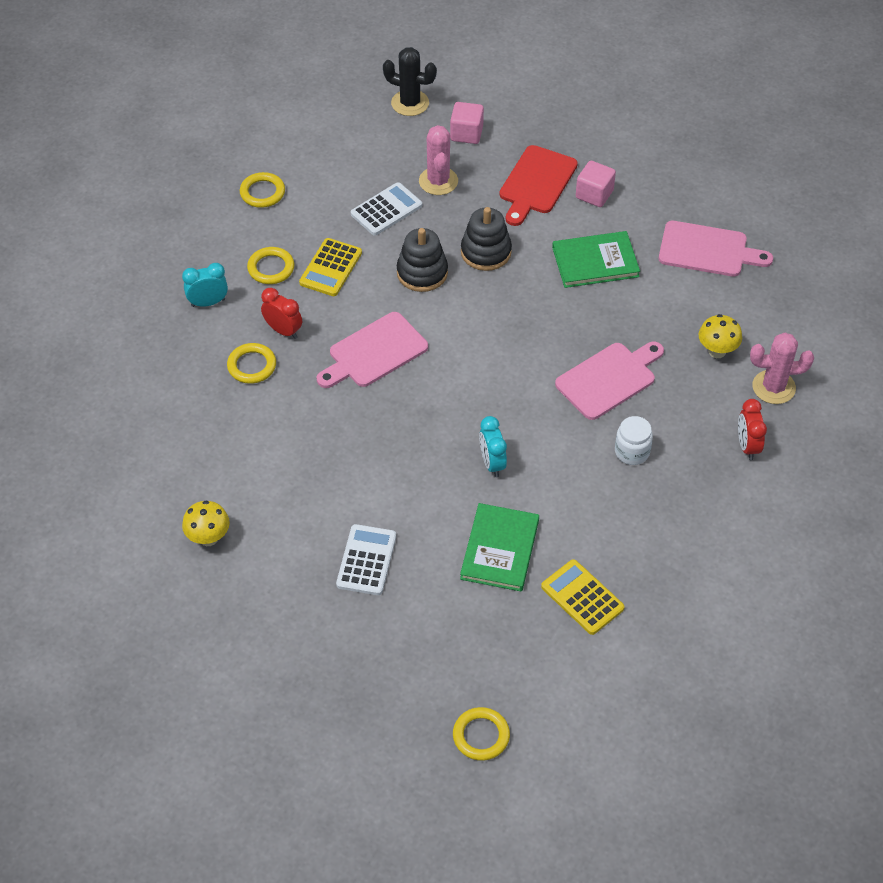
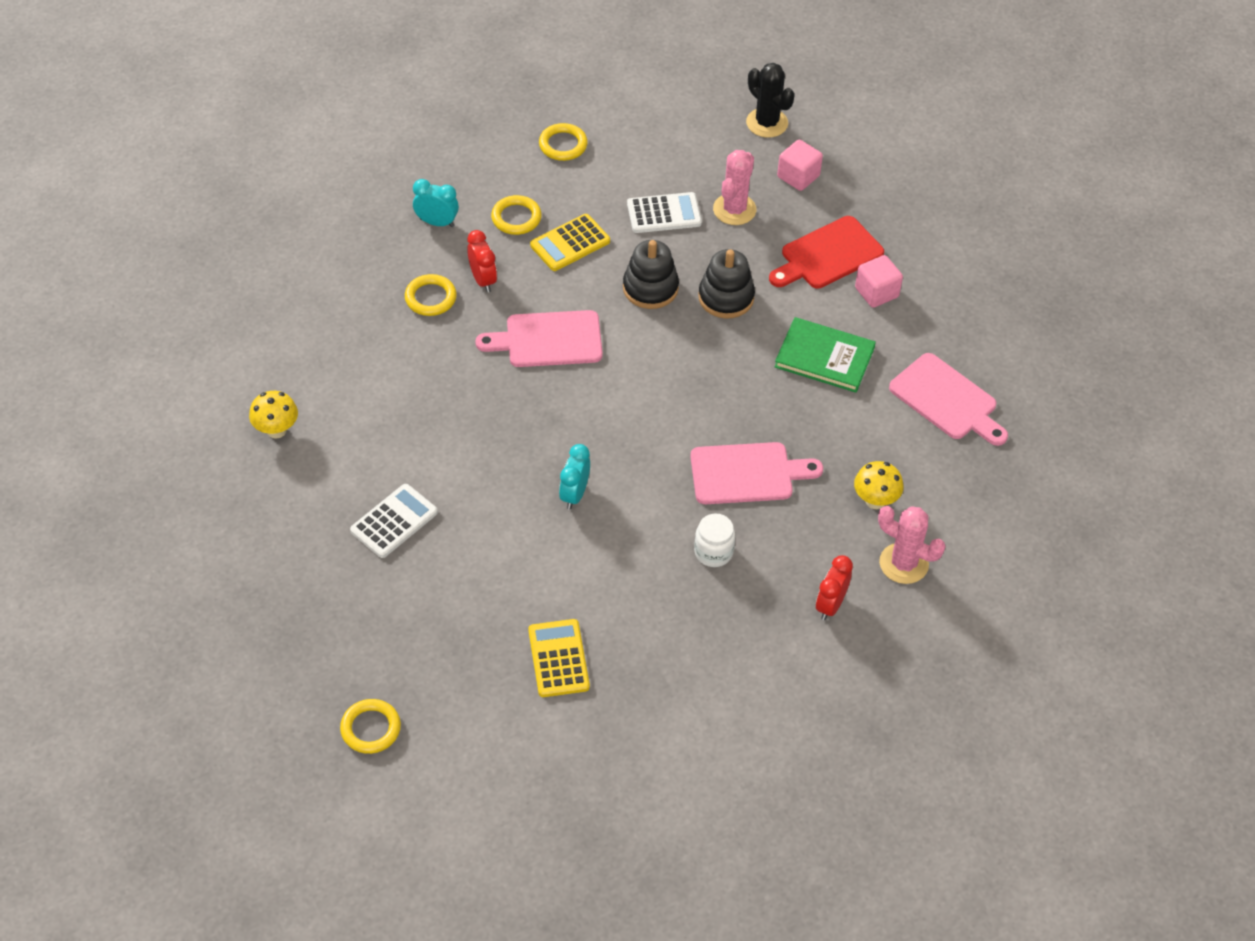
camera: 30 degrees right, 0 degrees up
green book [460,503,539,592] -> none

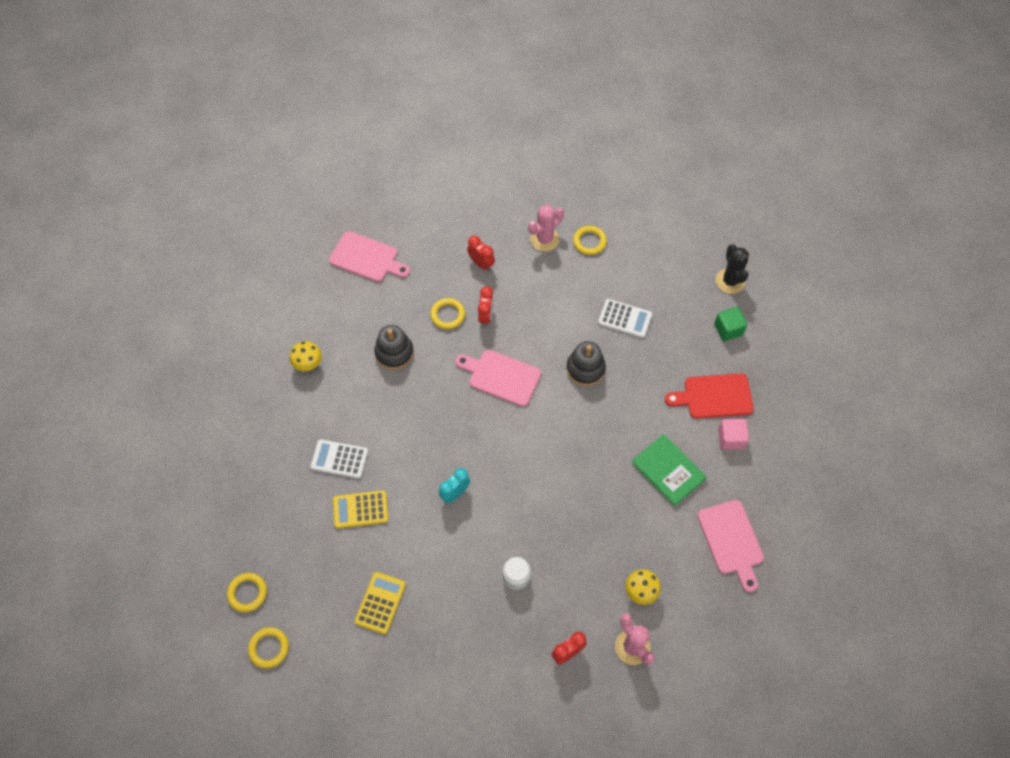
camera: 30 degrees right, 10 degrees up
white calculator [350,484,438,558] -> white calculator turned 150 degrees counterclockwise [310,439,368,479]
turquoise clock [413,179,459,227] -> red clock [467,235,495,271]
yellow ring [491,195,542,235] -> yellow ring moved to [248,627,289,668]
yellow calculator [530,214,610,271] -> yellow calculator moved to [333,490,388,529]
pink cutting board [690,442,823,504] -> pink cutting board moved to [329,231,410,282]
black stacking toy [698,249,755,318] -> black stacking toy moved to [374,325,414,370]
pink cactus [713,150,756,225] -> pink cactus moved to [528,205,564,251]
pink cube [777,140,823,191] -> green cube [714,307,747,341]

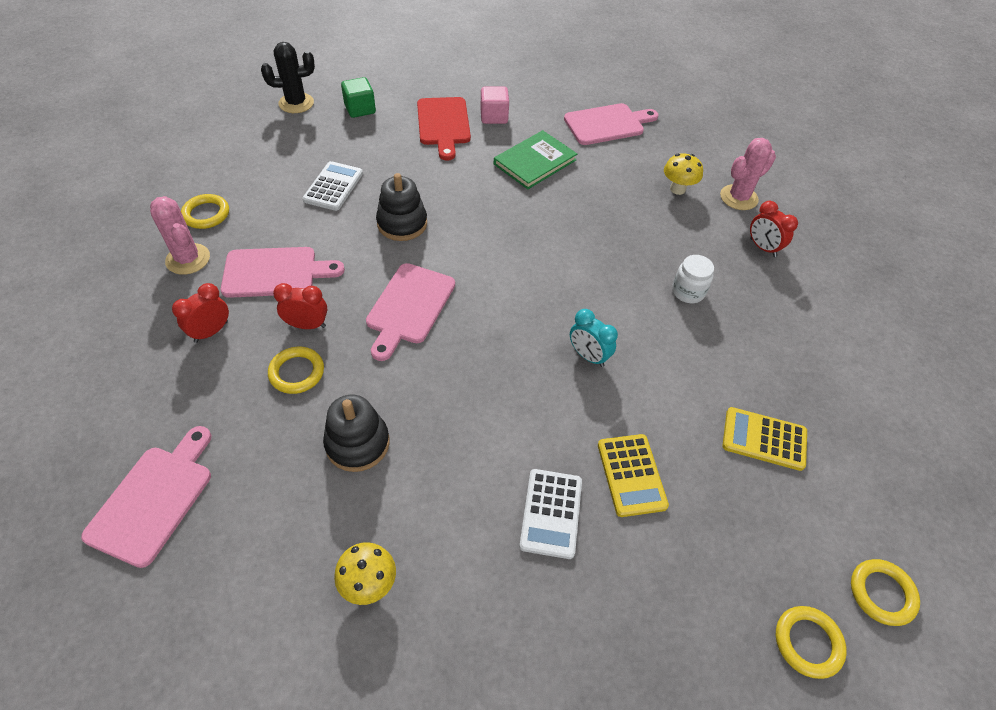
camera: 95 degrees left, 10 degrees down
none -> pink cutting board [221,247,345,298]

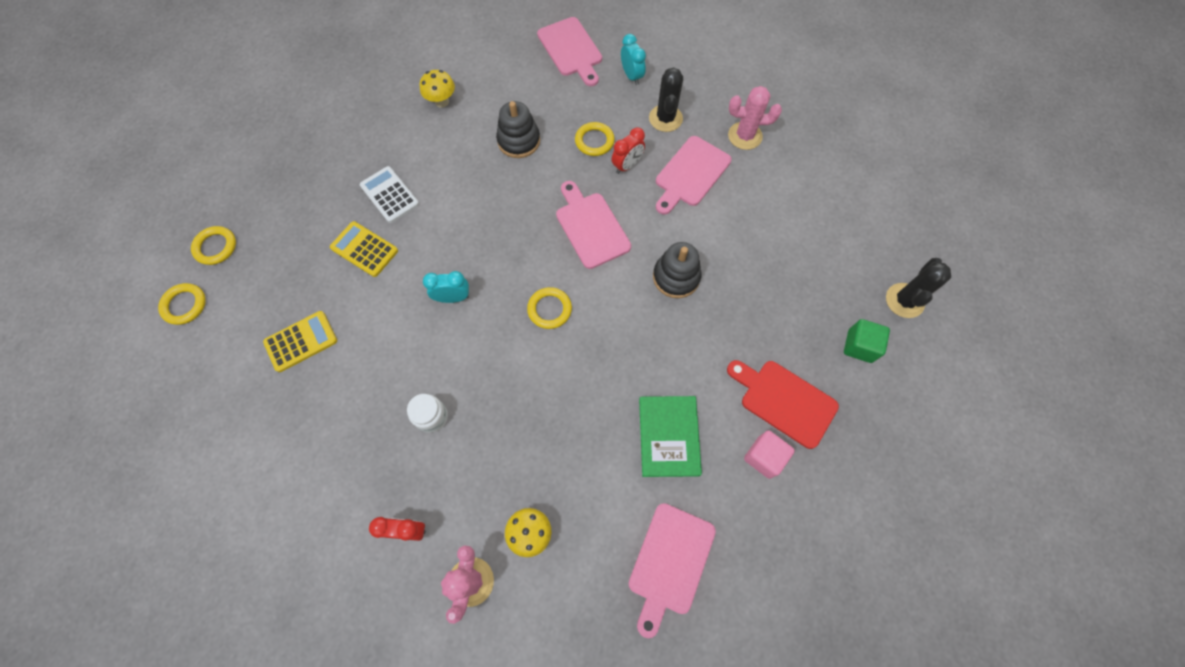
camera: 135 degrees right, 15 degrees up
red clock [172,283,229,343] -> black cactus [649,67,683,132]
yellow ring [181,194,229,229] -> yellow ring moved to [527,287,572,329]
white calculator [303,161,363,211] -> none
none -> turquoise clock [621,34,646,85]

